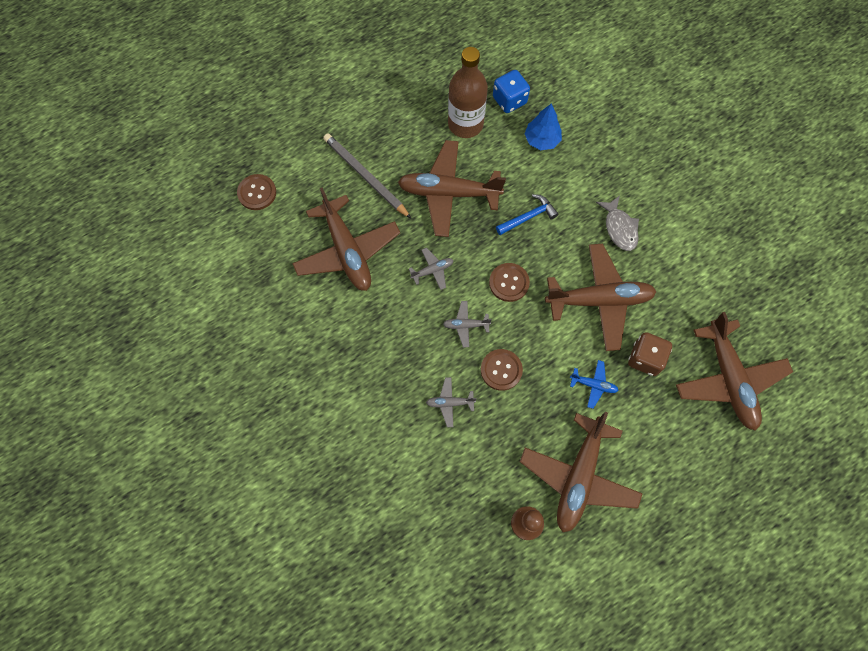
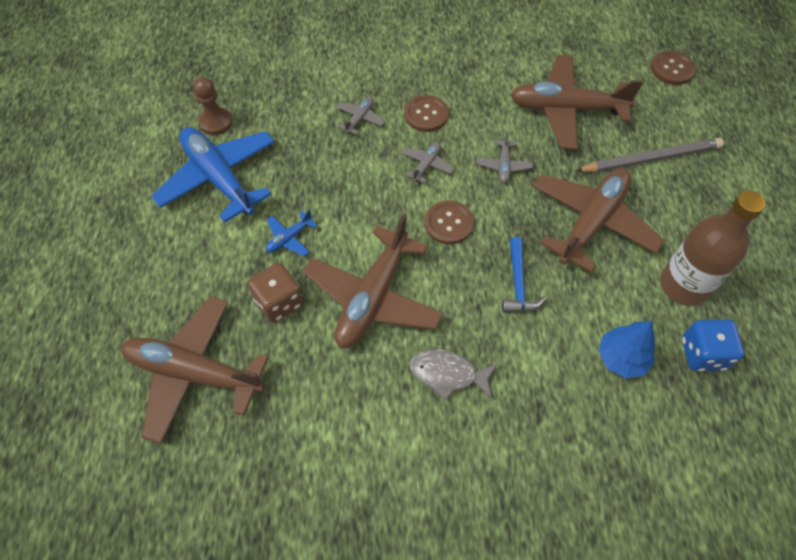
camera: 120 degrees right, 10 degrees down
brown button [481,349,523,391] -> brown button moved to [404,95,449,132]
brown plane [520,412,643,532] -> blue plane [151,127,275,223]

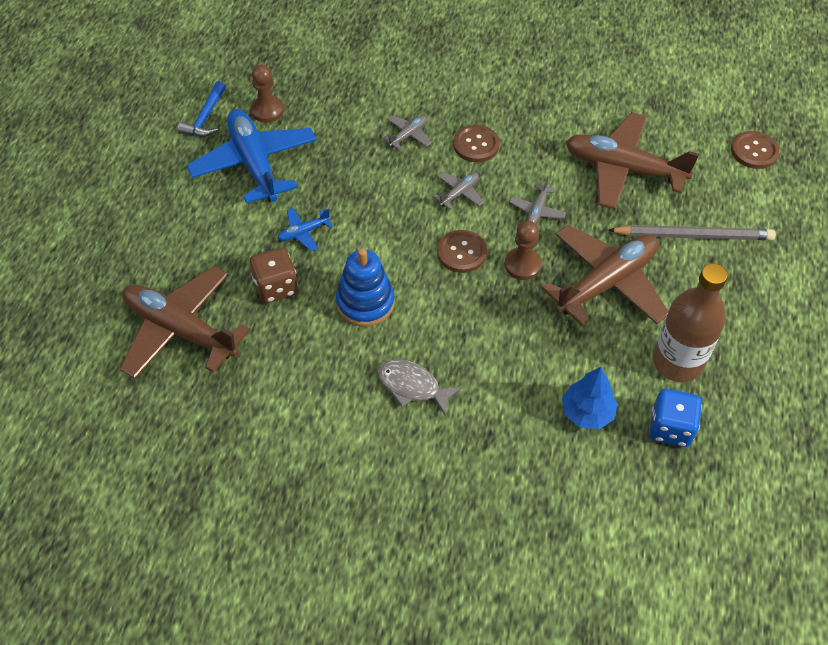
camera: 15 degrees right, 5 degrees down
brown plane [303,214,443,348] -> blue stacking toy [336,249,395,327]
blue hammer [502,237,546,313] -> blue hammer moved to [178,81,226,137]
none -> brown pawn [505,221,542,280]

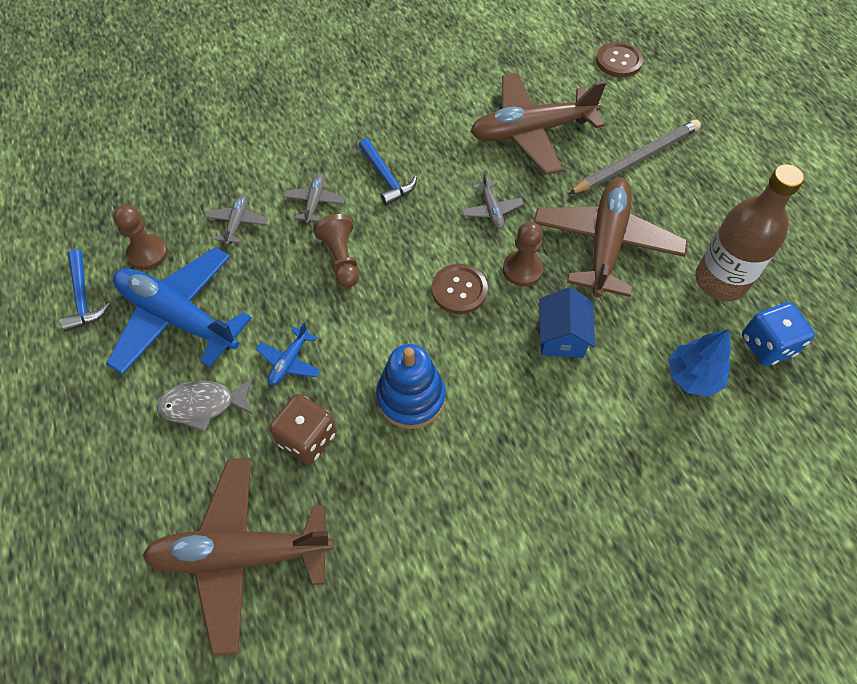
camera: 35 degrees left, 5 degrees up
grey fish [377,359,462,416] -> grey fish moved to [156,377,253,432]
grey plane [434,172,484,209] -> grey plane moved to [205,195,268,245]
brown button [453,125,500,162] -> blue hammer [359,138,417,205]
none -> brown pawn [313,214,359,288]
none -> blue house [540,287,595,358]

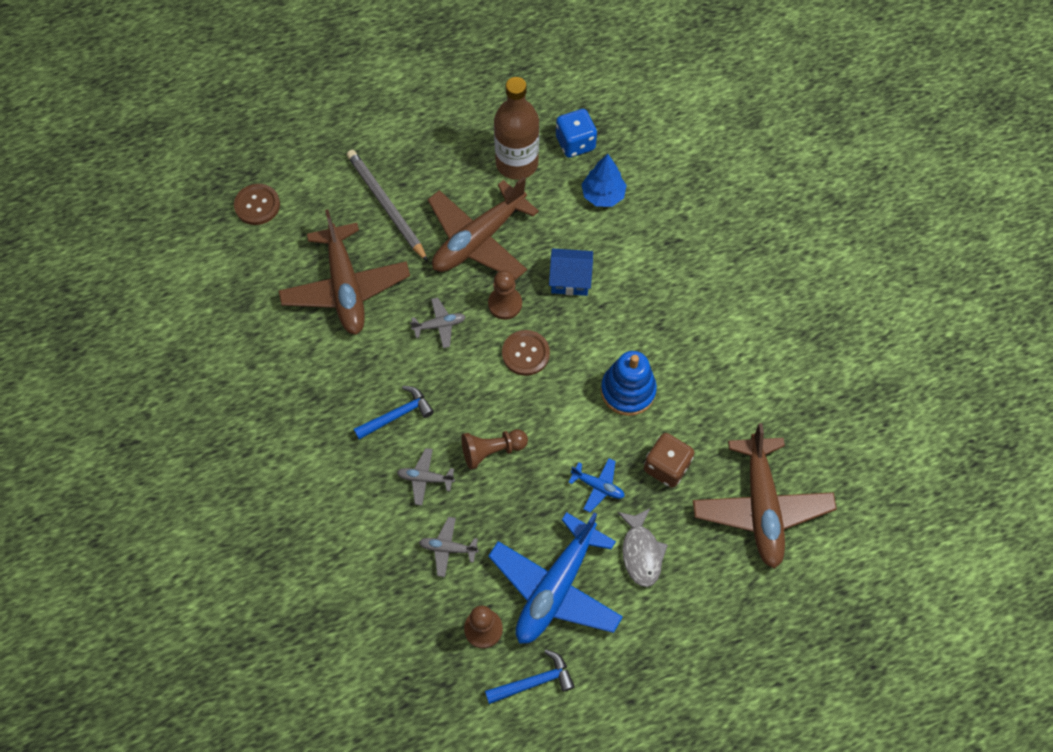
camera: 90 degrees left, 5 degrees up
brown plane [534,177,687,297] -> brown plane turned 60 degrees counterclockwise [428,176,539,280]

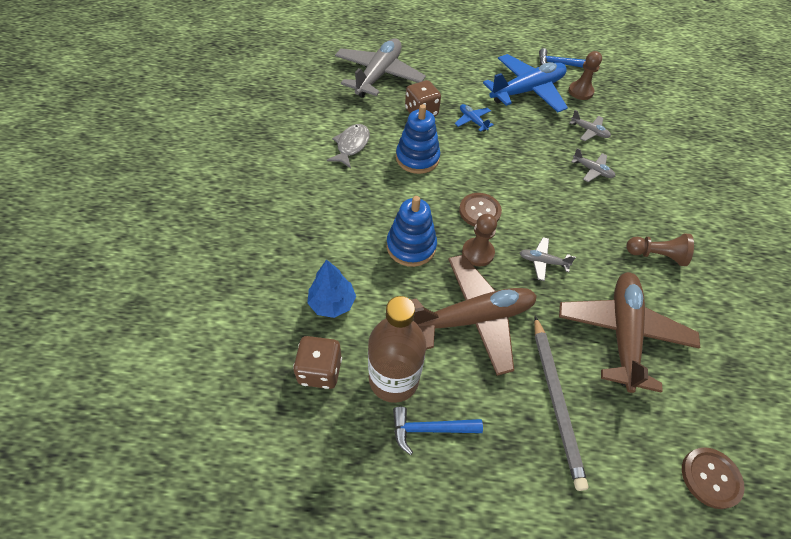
camera: 155 degrees left, 10 degrees down
blue hammer [354,386,434,440] -> blue hammer moved to [393,407,483,455]
brown pawn [461,429,528,470] -> brown pawn moved to [626,233,694,266]
blue house [549,248,593,296] -> blue stacking toy [387,196,437,267]
blue dice [556,109,597,158] -> brown dice [293,336,342,389]
grey fish [617,508,668,587] -> grey fish moved to [327,124,370,168]
brown plane [693,423,837,569] -> grey plane [335,38,426,98]

